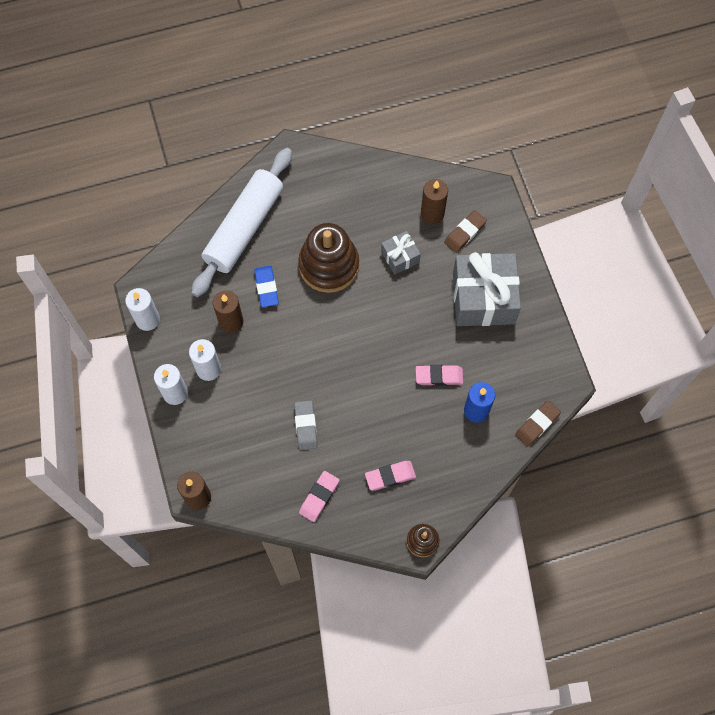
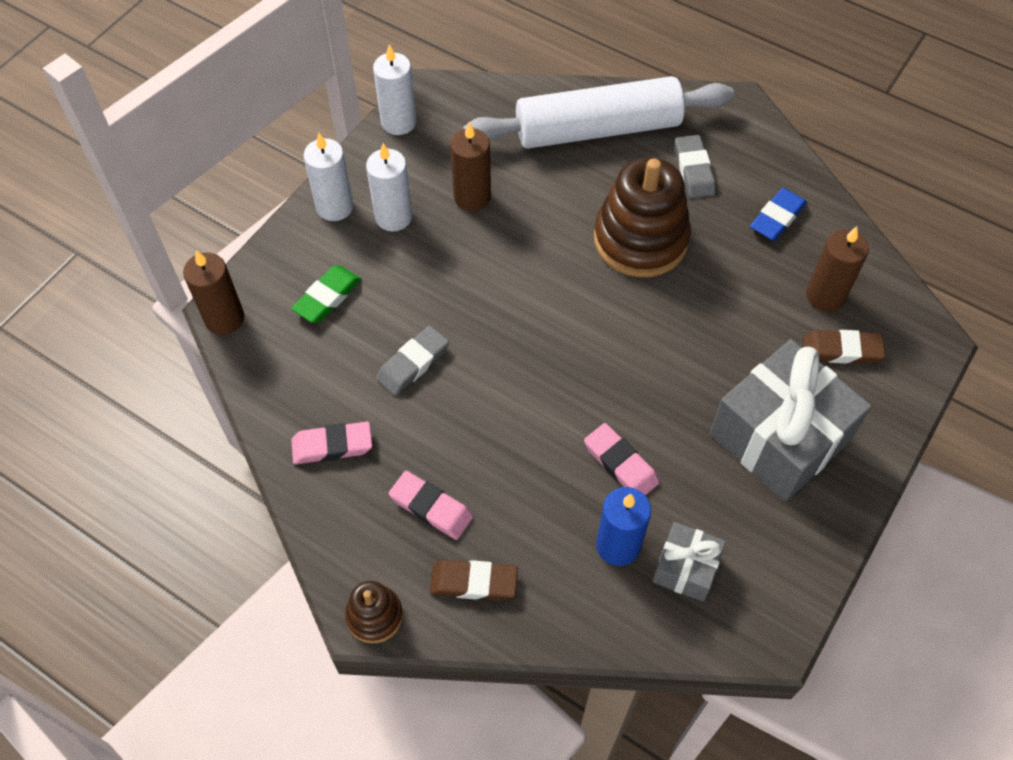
camera: 50 degrees right, 10 degrees down
blue eraser [254,266,279,307] -> blue eraser moved to [750,188,807,241]
grey gift [381,231,421,275] -> grey gift moved to [652,522,726,602]
brown eraser [515,400,561,446] -> brown eraser moved to [430,560,518,600]
none -> green eraser [291,265,361,323]
none -> grey eraser [675,135,715,198]

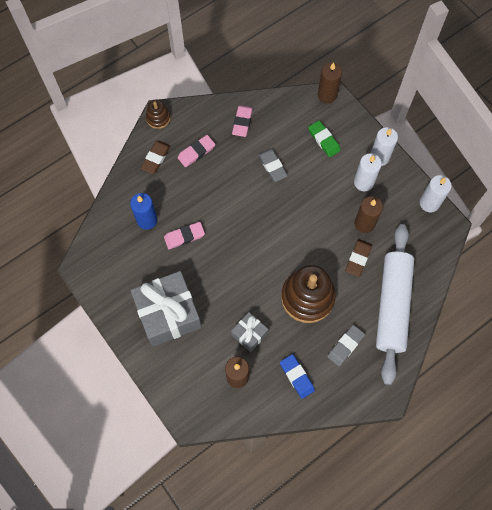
camera: 110 degrees right, 10 degrees up
grey gift [652,522,726,602] -> grey gift moved to [231,312,268,352]
grey eraser [675,135,715,198] -> grey eraser turned 60 degrees counterclockwise [327,325,365,366]
brown eraser [803,330,885,364] -> brown eraser moved to [345,239,372,277]

